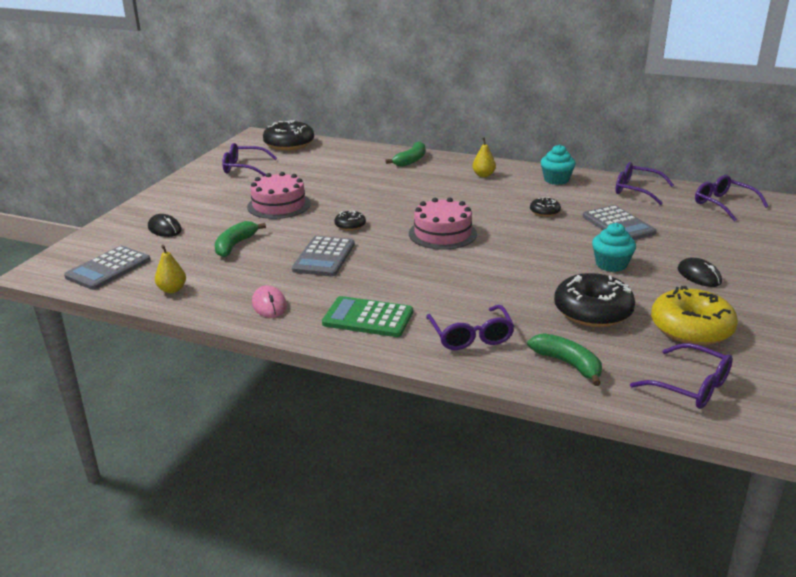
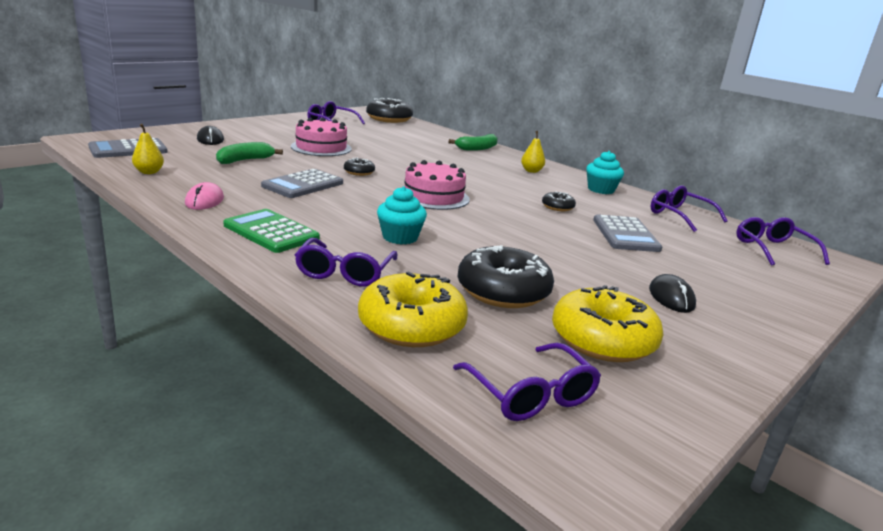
camera: 20 degrees right, 5 degrees down
green banana [527,333,602,386] -> yellow donut [358,272,468,347]
turquoise cupcake [592,223,636,272] -> turquoise cupcake moved to [377,186,427,245]

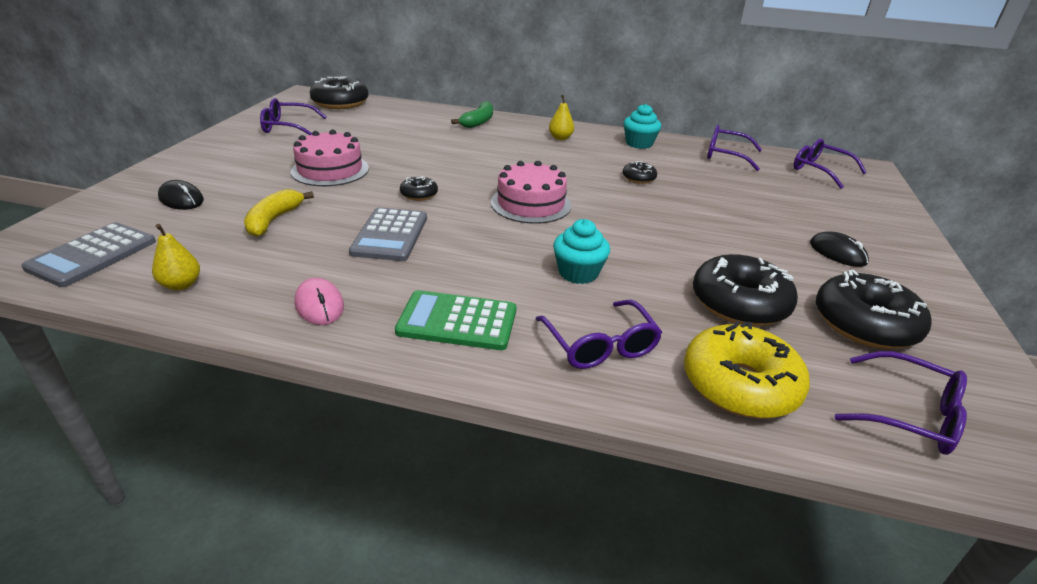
camera: 30 degrees left, 10 degrees up
green banana [216,142,283,164] -> yellow banana [244,189,314,237]
yellow donut [552,285,663,362] -> black donut [816,270,931,349]
grey calculator [593,214,662,252] -> none

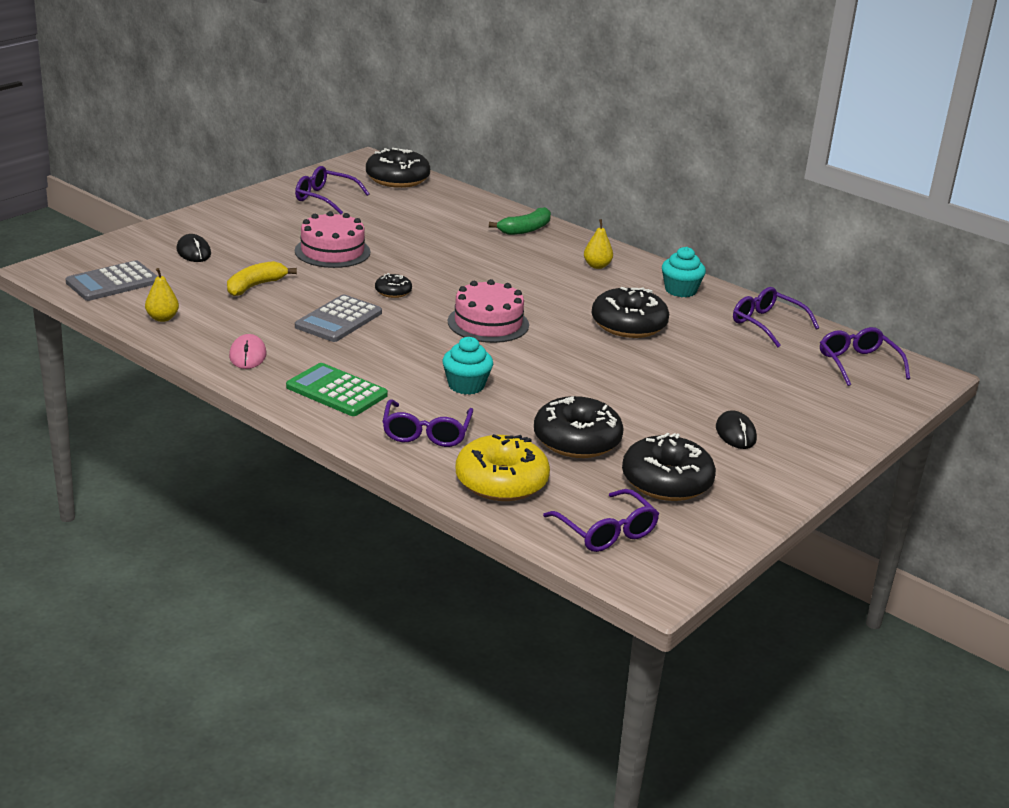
camera: 25 degrees right, 5 degrees down
black donut [623,161,657,184] -> black donut [592,287,669,338], size x2.04

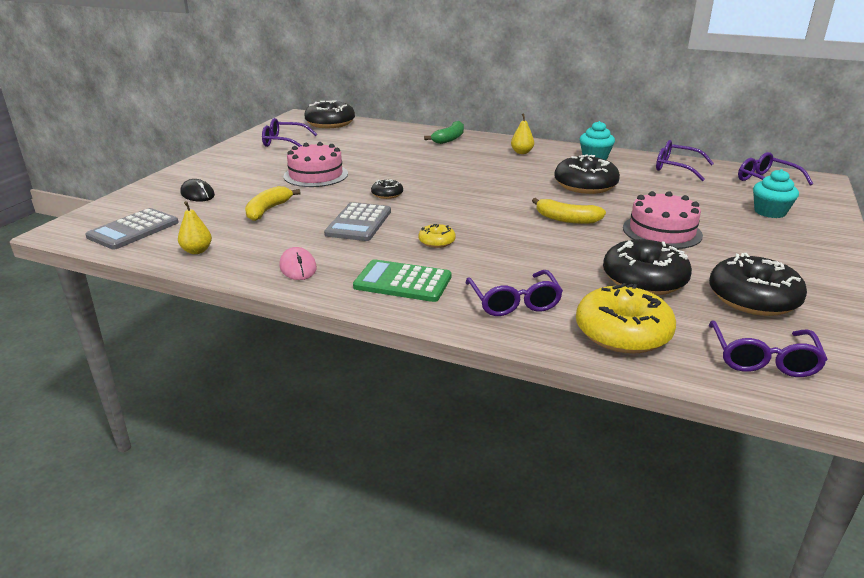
camera: 15 degrees left, 0 degrees up
turquoise cupcake [443,337,493,395] -> turquoise cupcake moved to [753,169,799,218]
pink cake [448,279,529,343] -> pink cake moved to [623,191,703,249]
purple glasses [543,489,659,552] -> purple glasses turned 60 degrees clockwise [709,320,828,377]
black mouse [716,410,757,449] -> none
none -> yellow donut [419,224,456,248]
none -> yellow banana [532,198,606,224]

